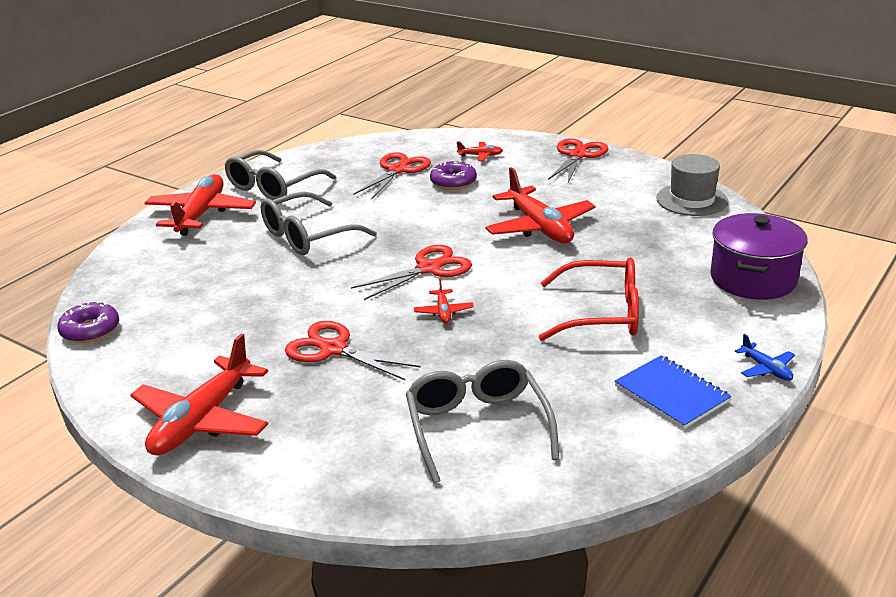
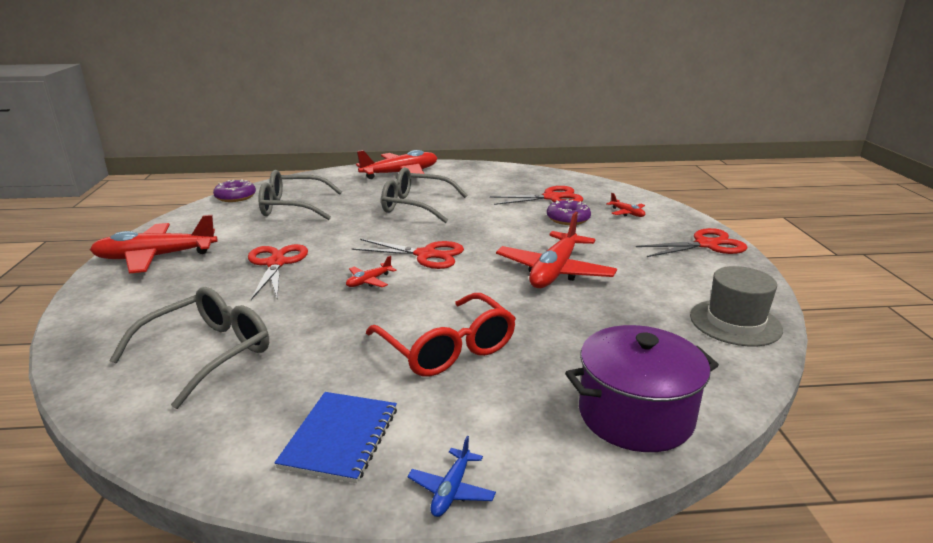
camera: 50 degrees right, 5 degrees down
grey glasses [225,150,336,200] -> grey glasses moved to [258,170,342,220]

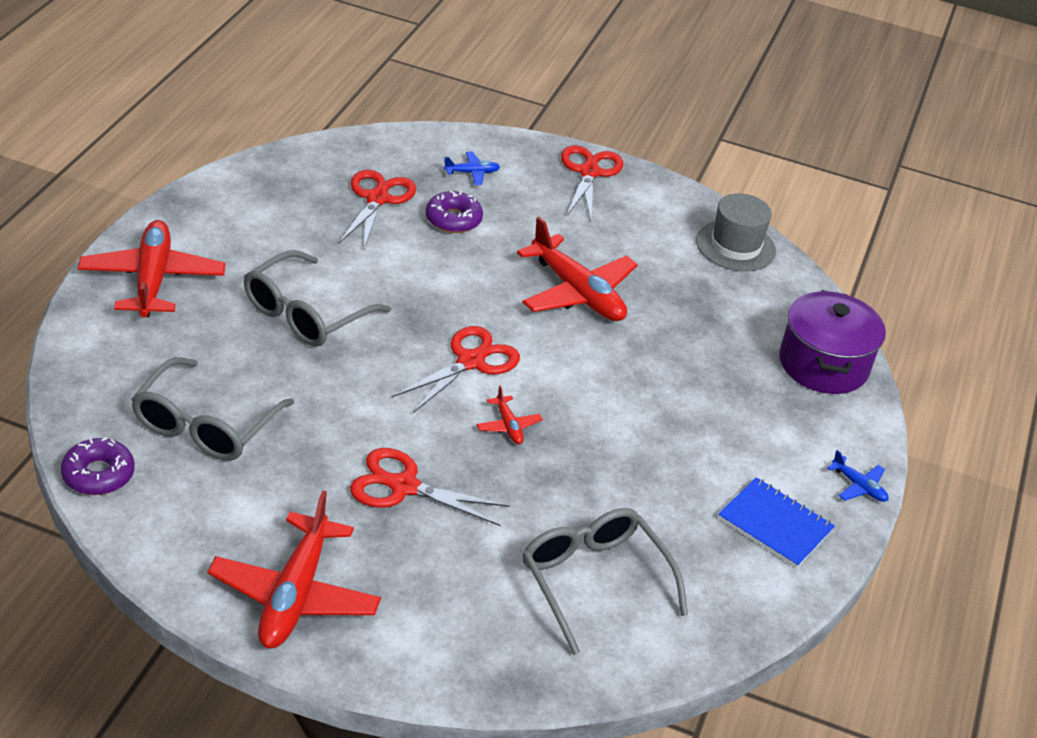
camera: 70 degrees left, 15 degrees up
red glasses [366,293,516,377] -> none
red plane [606,193,645,217] -> blue plane [443,152,500,185]

